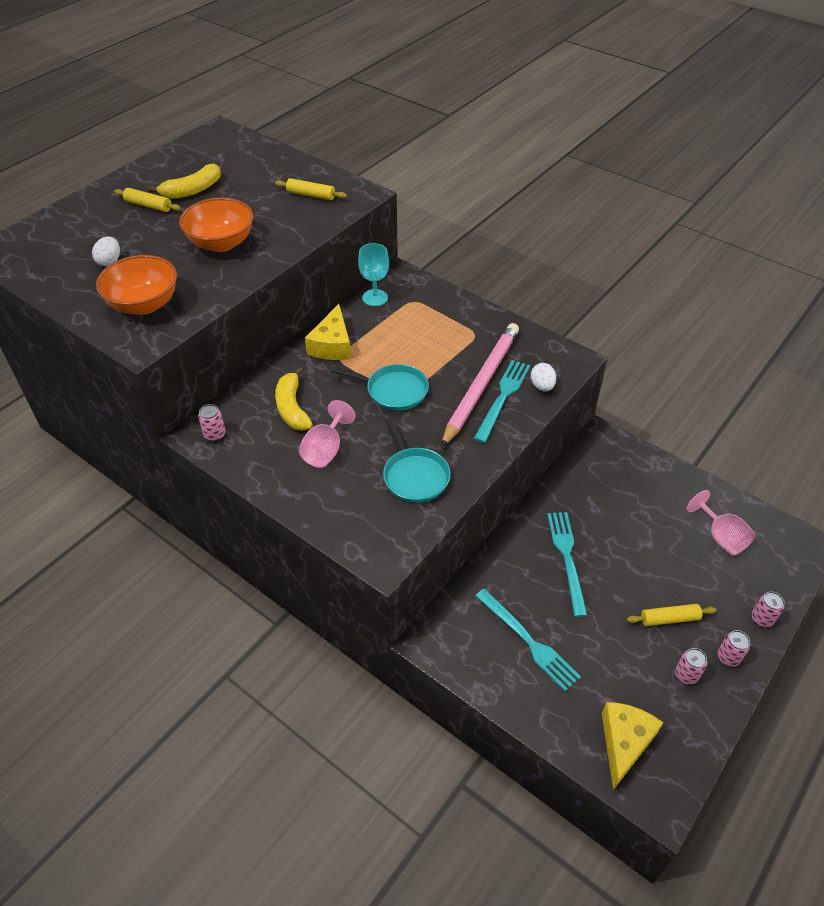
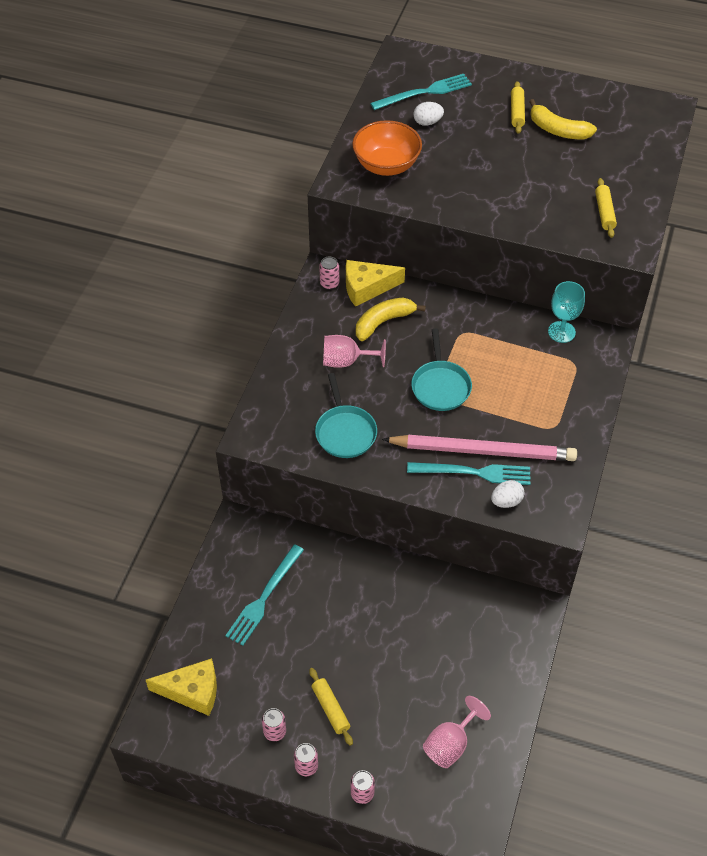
camera: 70 degrees right, 5 degrees up
orange bowl [179,197,253,252] -> none
yellow cheese [305,304,351,360] -> yellow cheese moved to [346,260,405,307]
turquoise pan [383,418,450,503] -> turquoise pan turned 60 degrees counterclockwise [315,373,377,458]
turquoise fork [547,512,588,617] -> turquoise fork moved to [370,74,472,110]

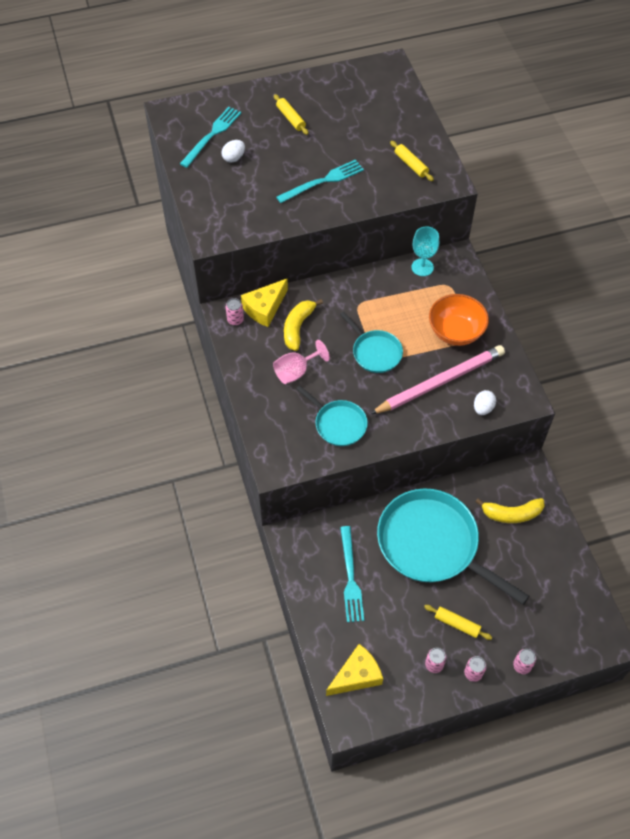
camera: 35 degrees left, 5 degrees up
orange bowl [352,120,422,176] -> orange bowl moved to [429,294,489,346]
turquoise fork [407,462,530,485] -> turquoise fork moved to [276,159,364,203]
pink goblet [423,696,491,768] -> none
yellow banana [529,99,597,139] -> yellow banana moved to [476,498,544,523]
none -> turquoise pan [377,489,529,605]

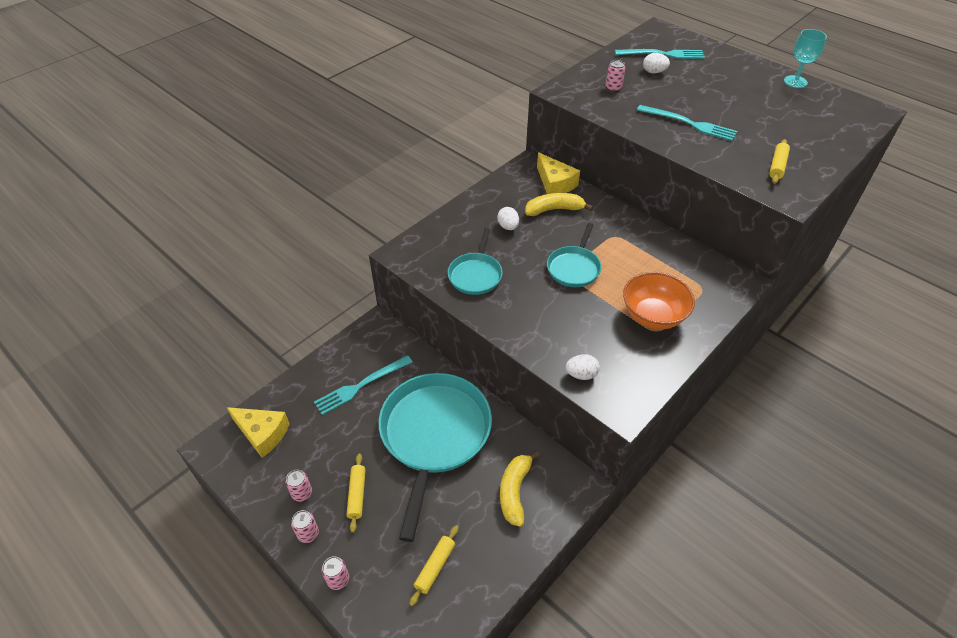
camera: 60 degrees right, 10 degrees down
pink can [226,298,244,326] -> pink can moved to [605,60,625,92]
yellow cheese [241,279,288,327] -> yellow cheese turned 135 degrees counterclockwise [537,152,580,194]
pink goblet [273,340,330,384] -> white egg [497,207,519,230]
yellow rolling pin [274,94,309,135] -> yellow rolling pin moved to [409,525,459,606]
pink pencil [370,345,505,414] -> none
turquoise goblet [411,227,439,276] -> turquoise goblet moved to [784,29,827,88]
yellow banana [476,498,544,523] -> yellow banana turned 45 degrees clockwise [500,451,540,527]

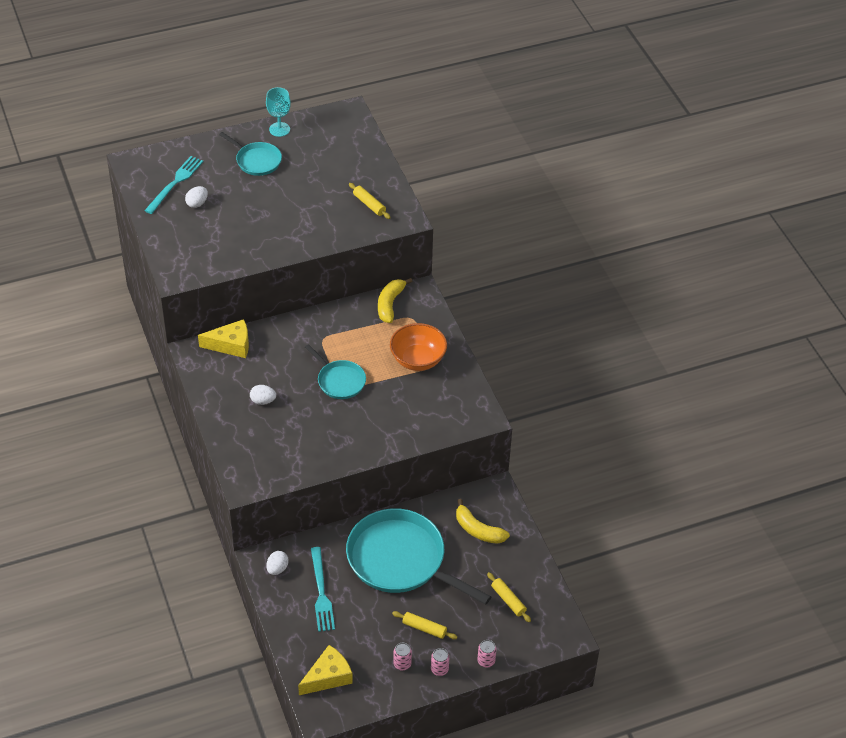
camera: 65 degrees left, 0 degrees up
turquoise pan [448,228,503,295] -> turquoise pan moved to [219,132,282,176]
yellow banana [525,193,593,216] -> yellow banana moved to [378,278,413,323]
white egg [566,354,600,380] -> white egg moved to [266,551,289,575]
pink can [605,60,625,92] -> none
turquoise fork [637,105,737,141] -> none

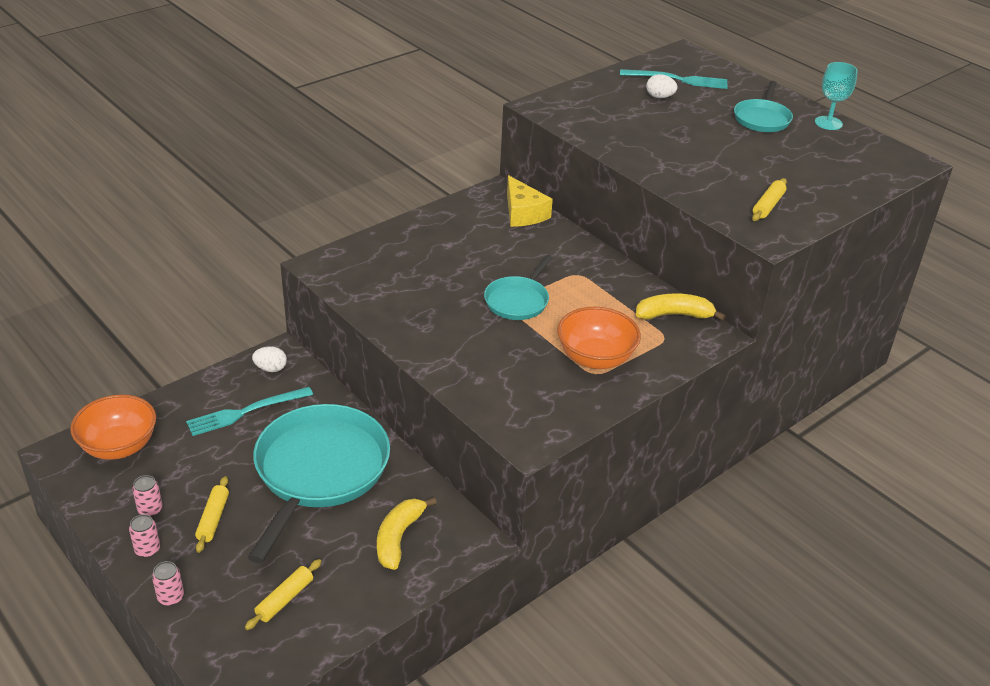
camera: 70 degrees right, 10 degrees down
white egg [250,385,276,405] -> none
yellow cheese [298,645,353,695] -> orange bowl [70,395,156,460]

